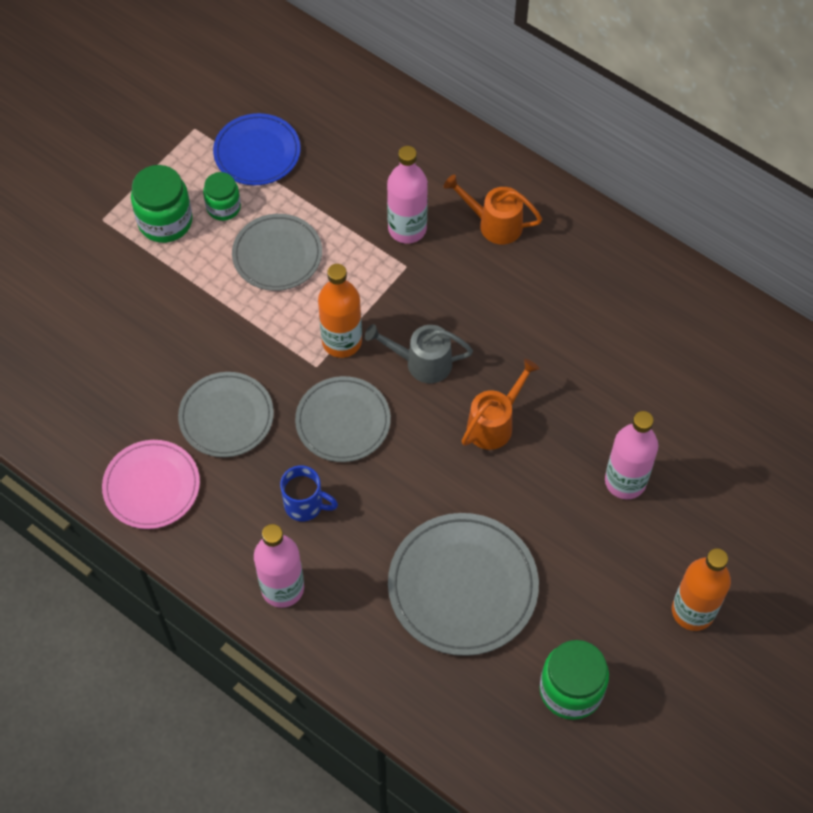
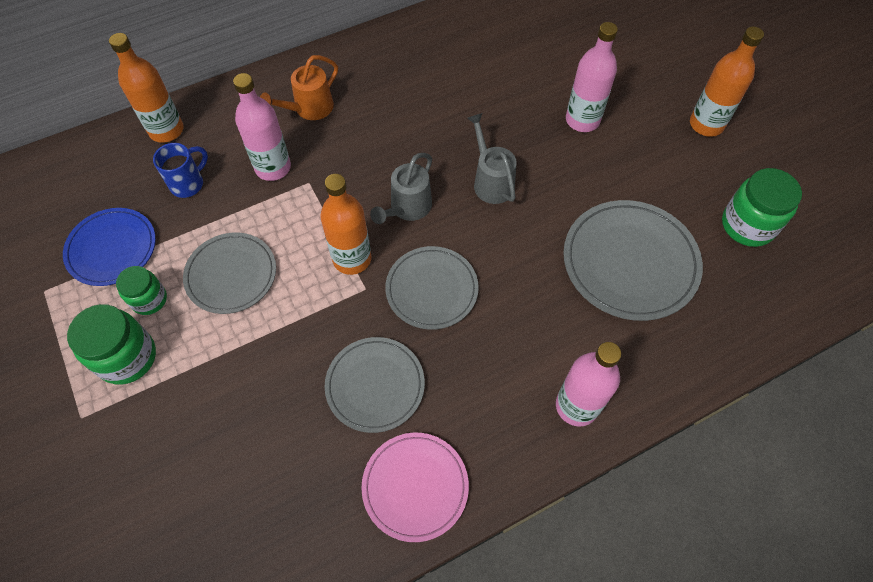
camera: 65 degrees left, 0 degrees up
blue mug [280,465,338,521] -> blue mug moved to [153,143,208,198]
orange watering can [462,359,540,450] -> grey watering can [467,113,517,204]
none -> orange bottle [109,33,184,143]

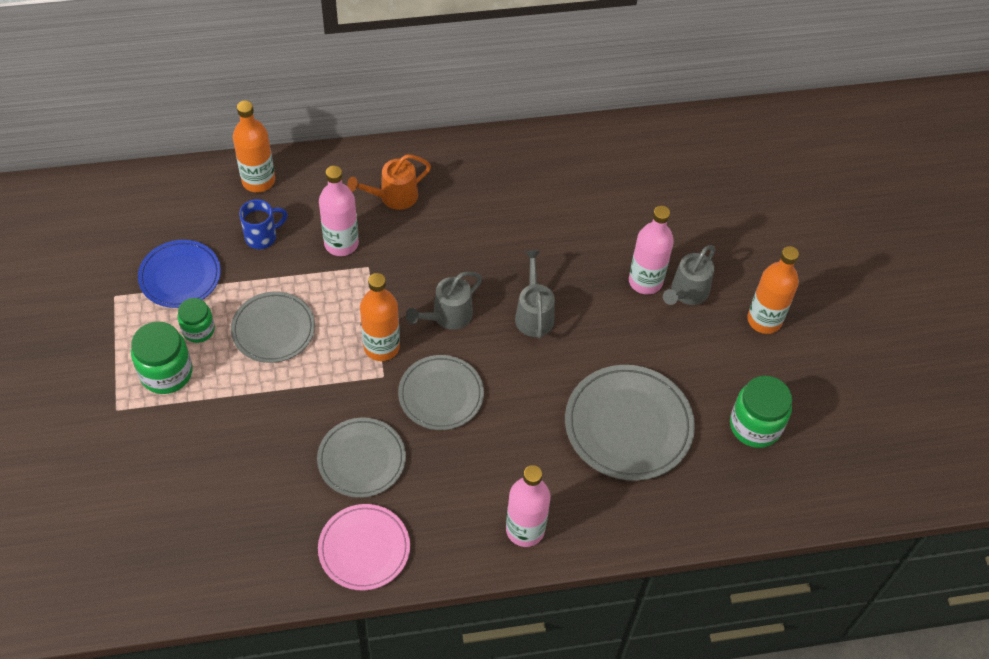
camera: 15 degrees right, 5 degrees down
none -> grey watering can [663,245,715,305]

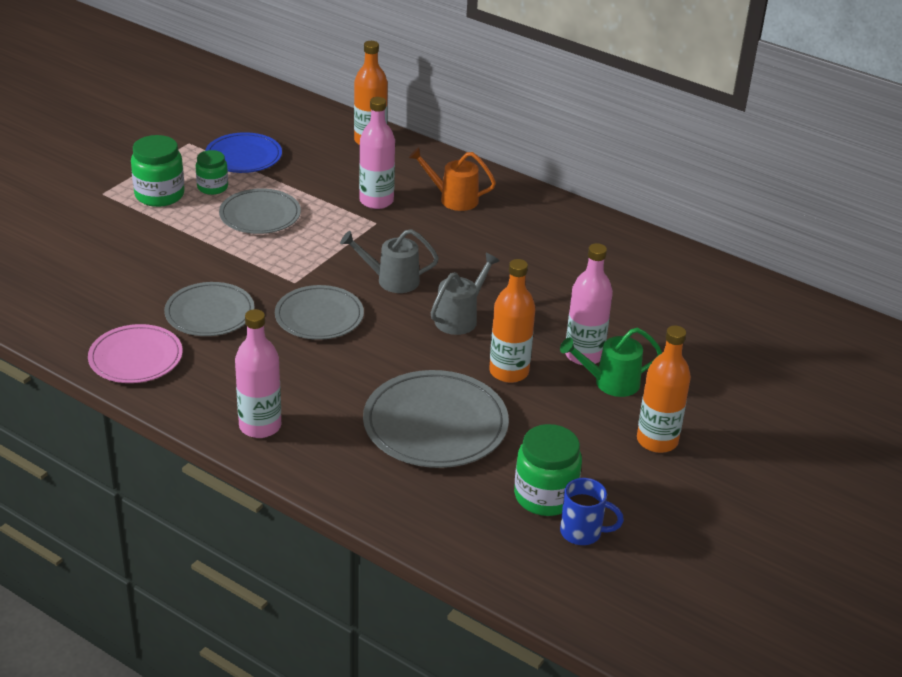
camera: 45 degrees right, 20 degrees down
blue mug [239,199,288,249] -> blue mug moved to [560,478,624,545]
orange bottle [360,273,400,361] -> orange bottle moved to [489,259,535,383]
grey watering can [663,245,715,305] -> green watering can [560,328,662,397]

